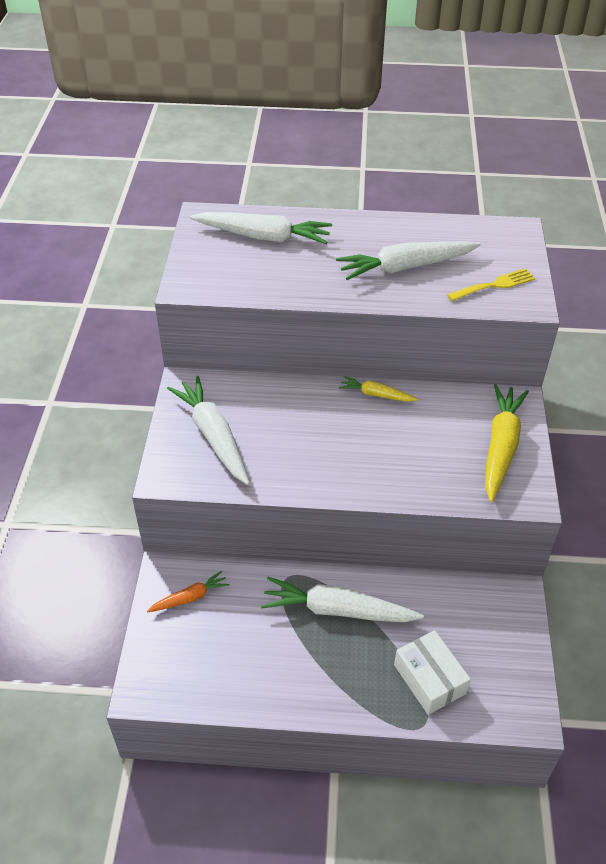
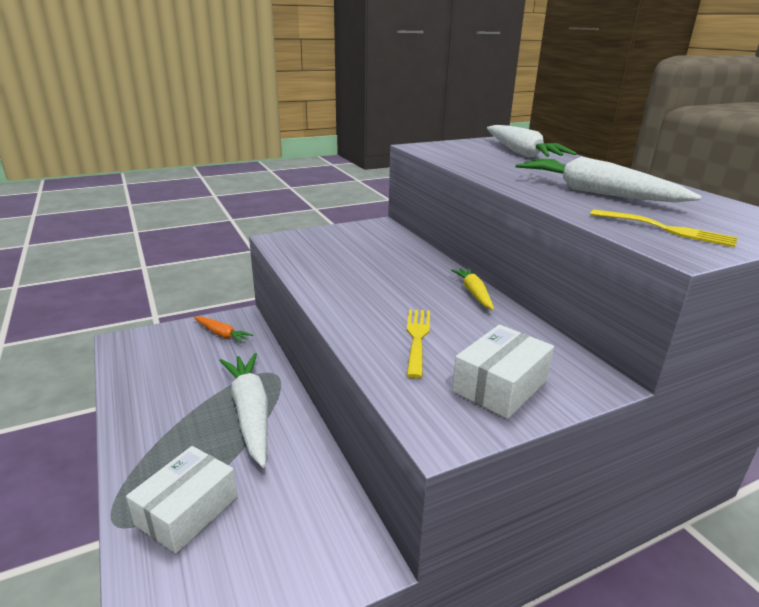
camera: 60 degrees right, 20 degrees down
white carrot [167,376,250,485] -> none
yellow carrot [485,384,529,502] -> white box [452,325,554,419]
none -> yellow fork [407,309,430,378]

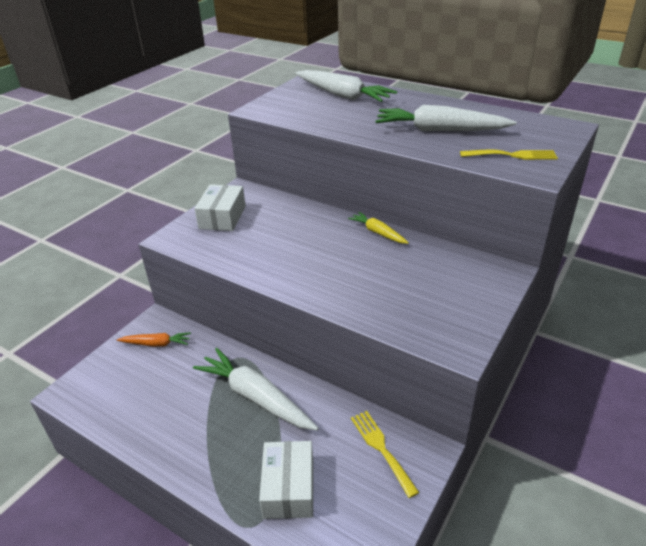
camera: 30 degrees left, 10 degrees up
yellow fork [407,309,430,378] -> yellow fork moved to [351,411,420,498]
white box [452,325,554,419] -> white box moved to [194,184,246,231]

